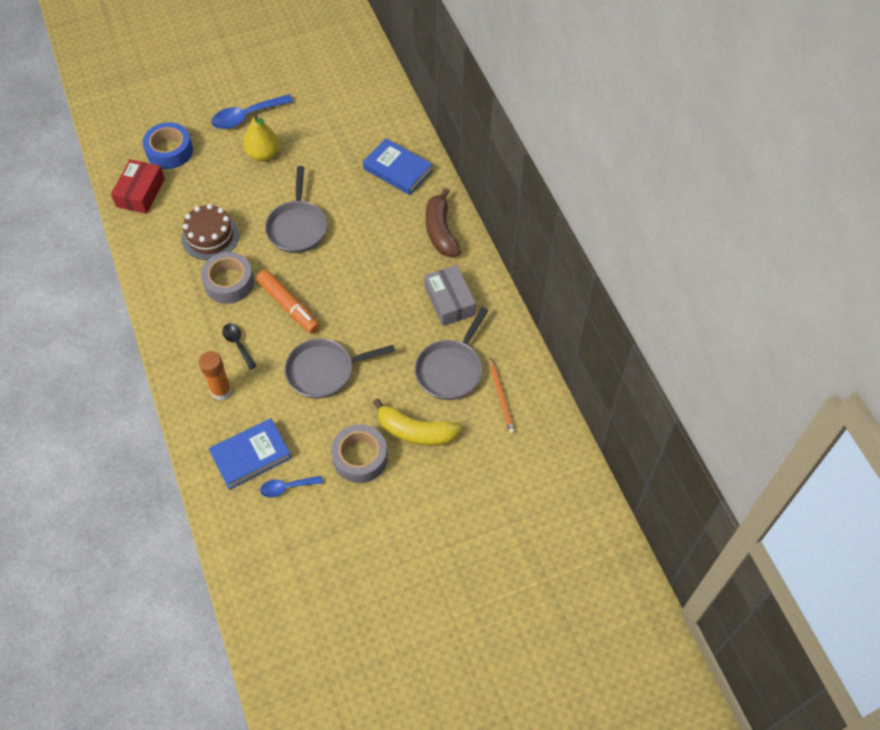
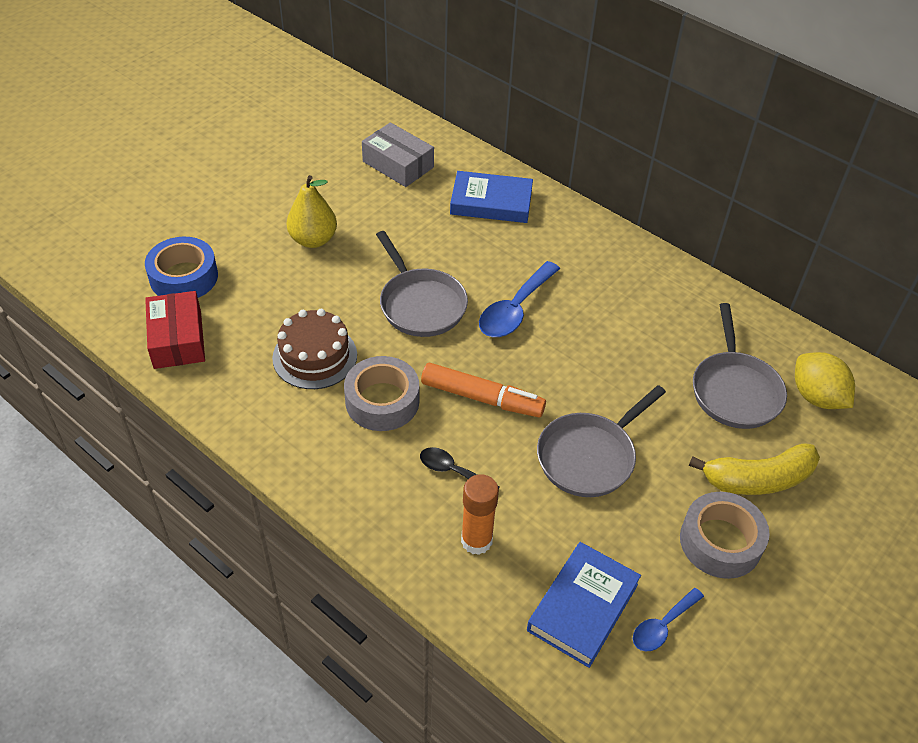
camera: 30 degrees left, 10 degrees down
blue spoon [211,94,293,129] -> blue spoon moved to [479,261,560,337]
grey box [424,265,476,326] -> grey box moved to [362,122,434,187]
brown banana [426,188,461,257] -> none
orange pencil [490,358,515,434] -> yellow lemon [795,352,855,409]

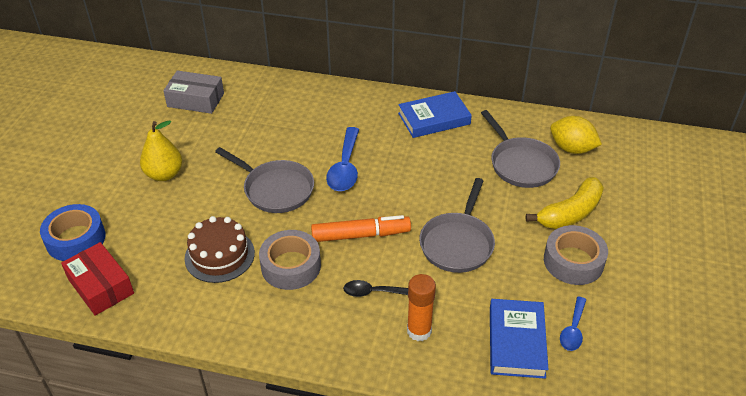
camera: 25 degrees left, 5 degrees down
blue book [450,171,533,223] -> blue book moved to [398,91,472,138]

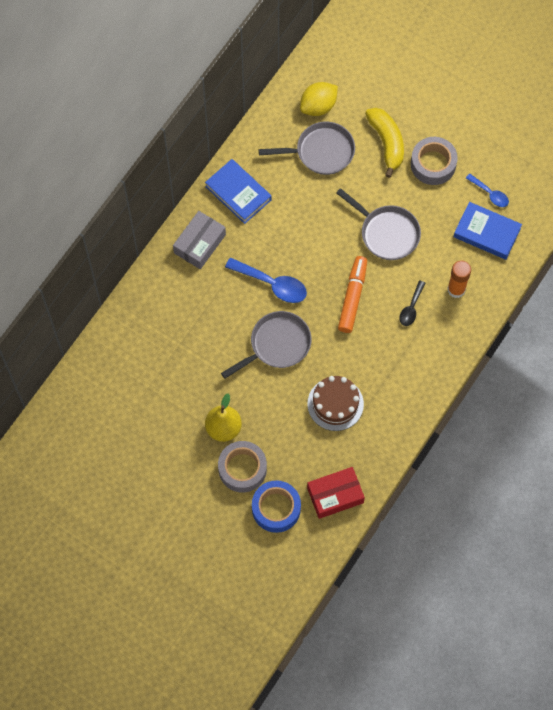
camera: 70 degrees left, 25 degrees up
grey box [163,71,224,114] -> grey box moved to [173,211,226,269]
grey tape [259,230,321,290] -> grey tape moved to [218,441,267,493]
blue book [398,91,472,138] -> blue book turned 45 degrees counterclockwise [205,159,272,224]

